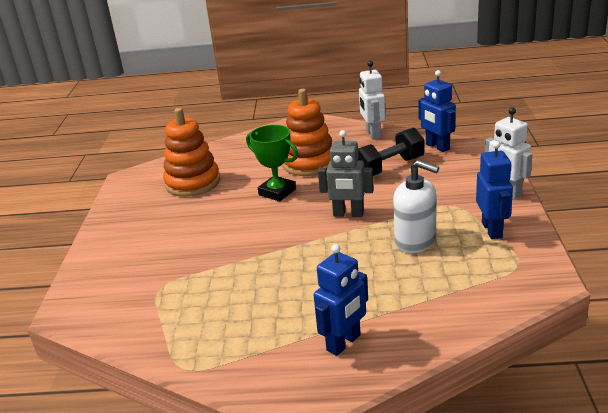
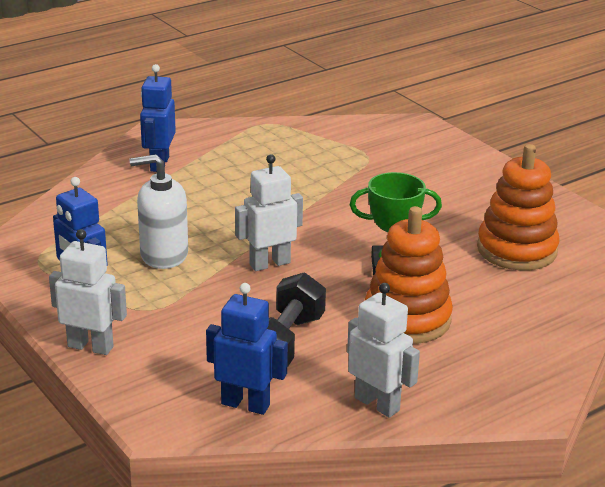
camera: 140 degrees right, 0 degrees up
grey robot [318,130,374,217] -> white robot [235,154,303,271]

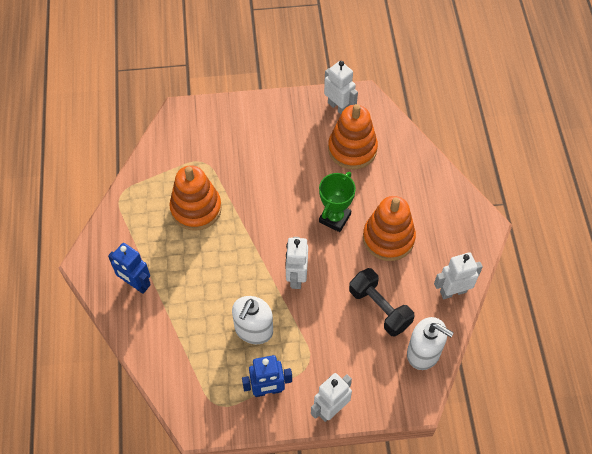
camera: 60 degrees left, 30 degrees up
blue robot [206,283,288,415] -> white soap dispenser [407,317,454,370]
none -> orange stacking toy [169,165,222,231]
none -> white robot [324,61,358,114]

